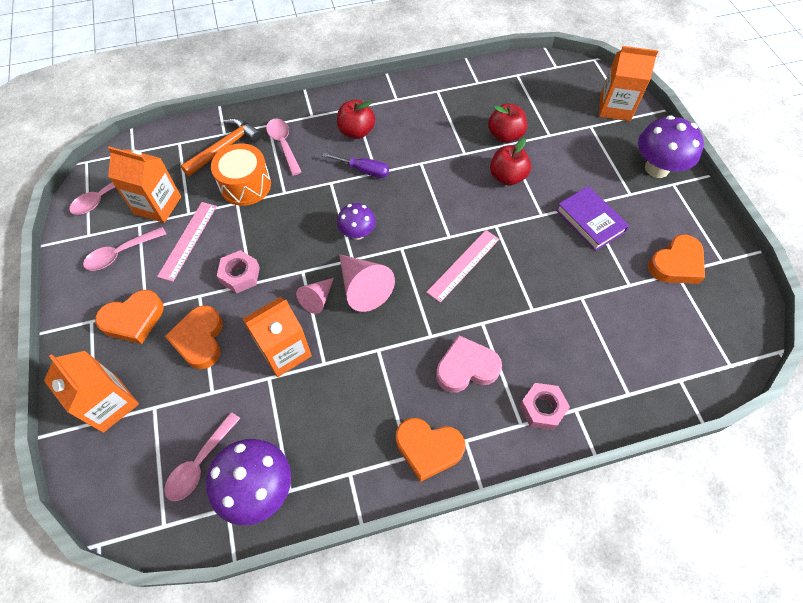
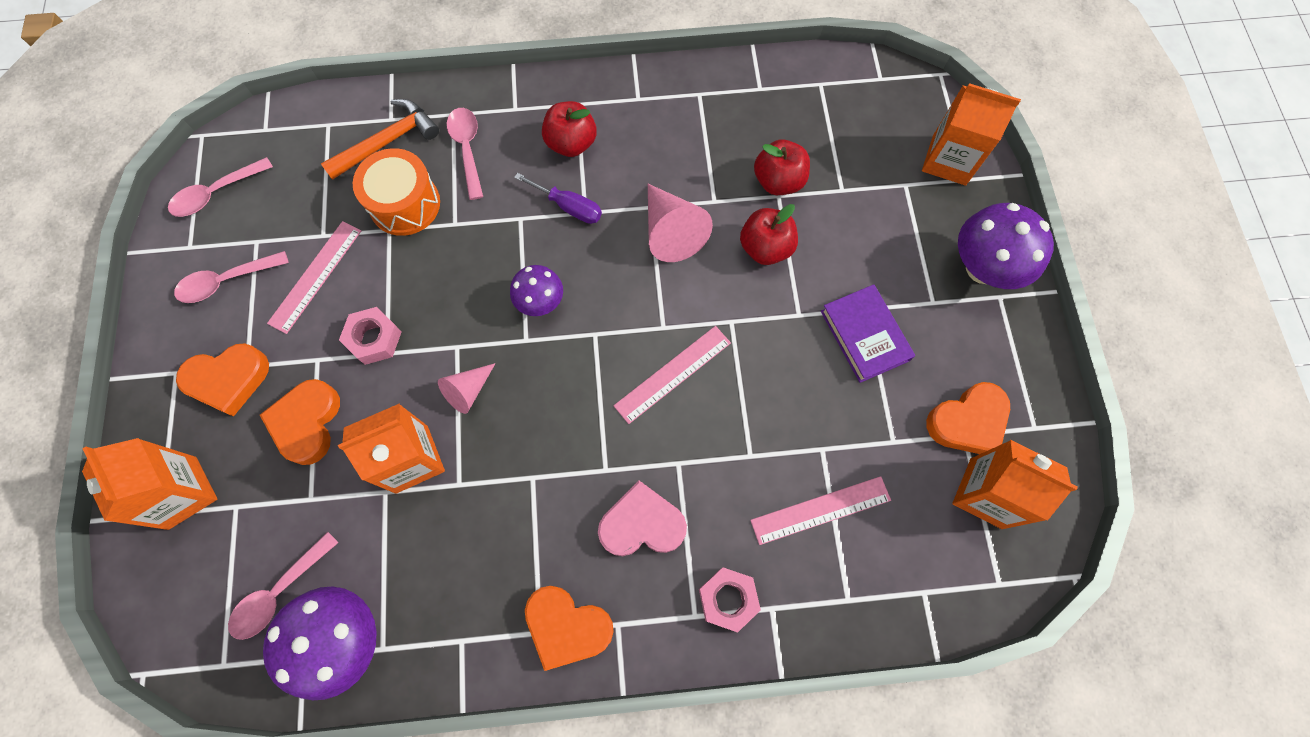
camera: 10 degrees right, 10 degrees up
orange carton [108,147,181,223] -> orange carton moved to [952,440,1078,529]
pink cone [339,254,395,312] -> pink cone moved to [648,184,713,262]
none -> pink ruler [750,476,891,545]

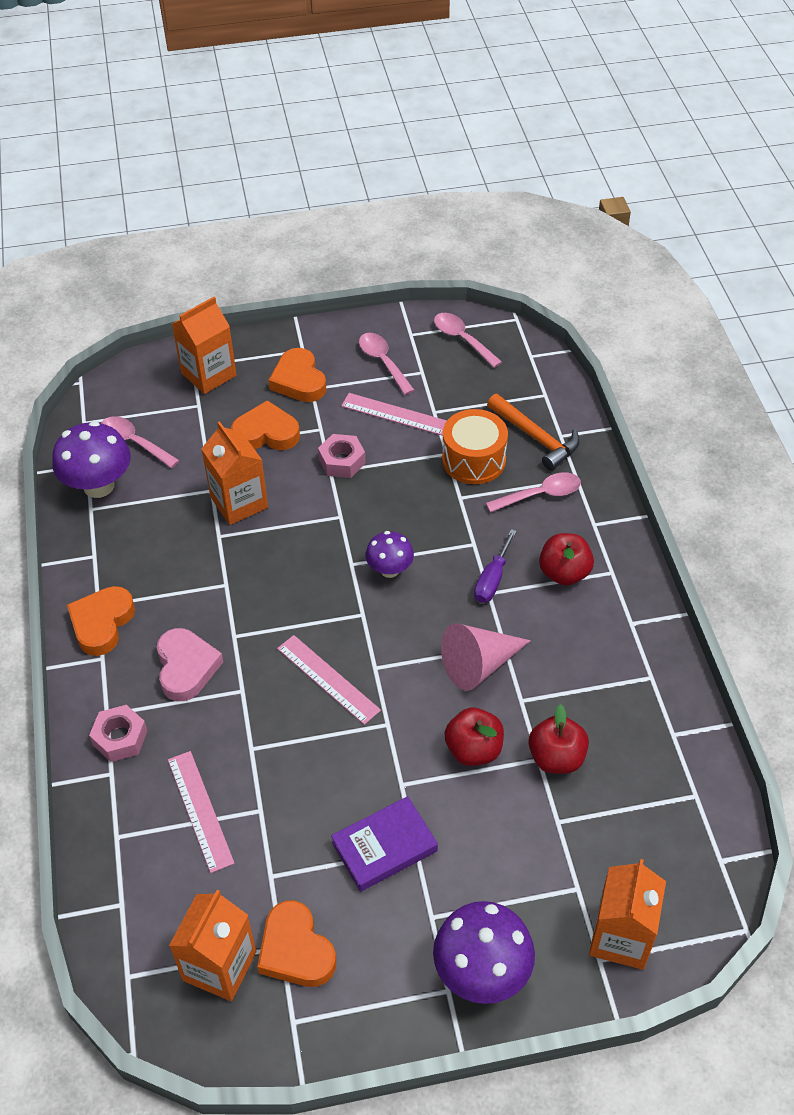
camera: 85 degrees right, 20 degrees down
pink cone [438,363,496,414] -> none

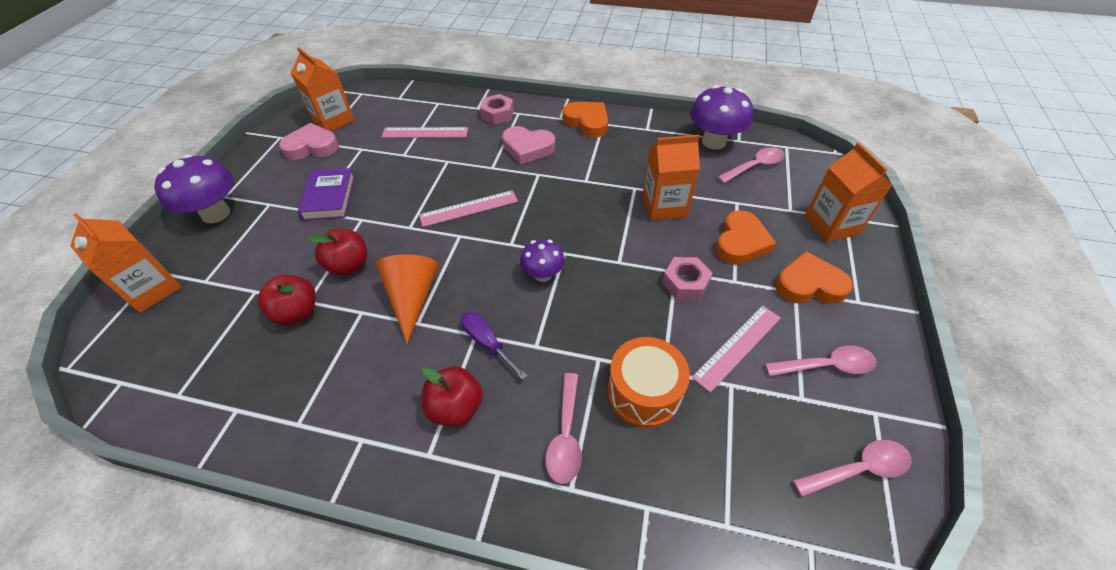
camera: 115 degrees right, 0 degrees up
orange heart [257,900,336,987] -> pink heart [279,123,339,160]
pink cone [441,623,531,691] -> orange cone [376,254,439,344]
orange hammer [487,394,580,471] -> none

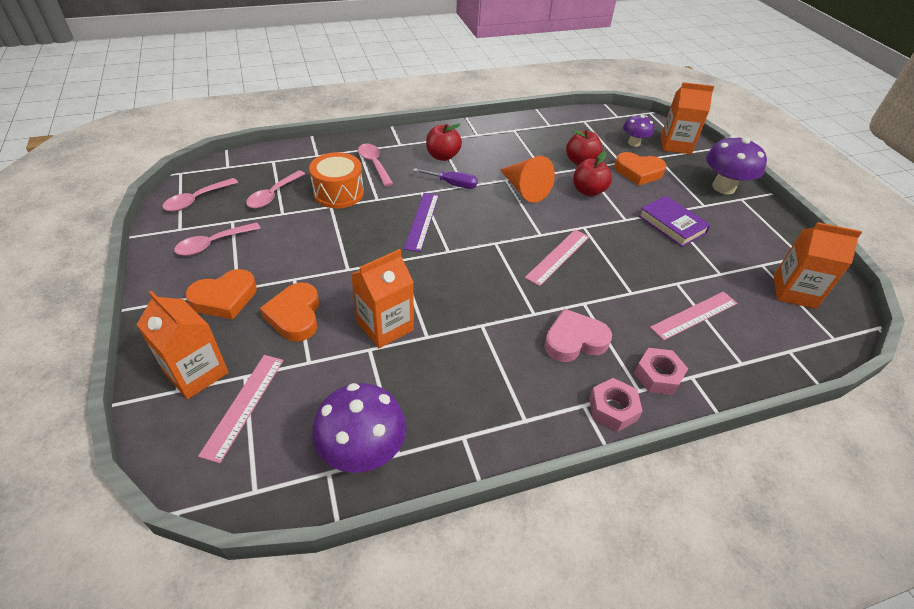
camera: 145 degrees right, 5 degrees down
pink heart [279,123,339,160] -> none
purple mushroom [520,239,565,282] -> purple mushroom moved to [623,115,654,147]
orange heart [562,102,608,138] -> orange heart moved to [614,152,667,186]
pink nut [662,257,713,300] -> pink nut moved to [589,378,643,432]
pink ruler [691,305,781,393] -> pink ruler moved to [198,355,284,463]
pink spoon [717,147,785,183] -> pink spoon moved to [246,170,305,208]
none -> purple ruler [404,193,439,252]

